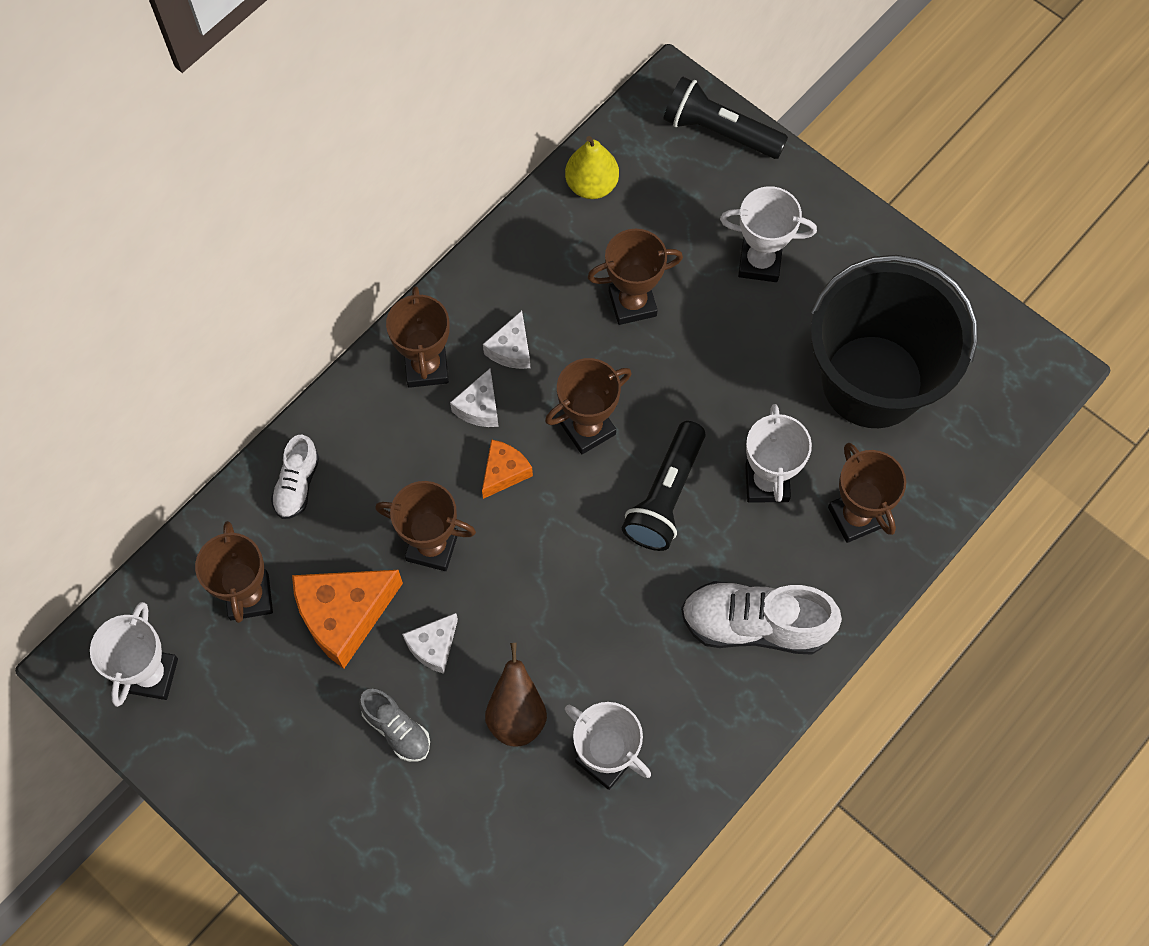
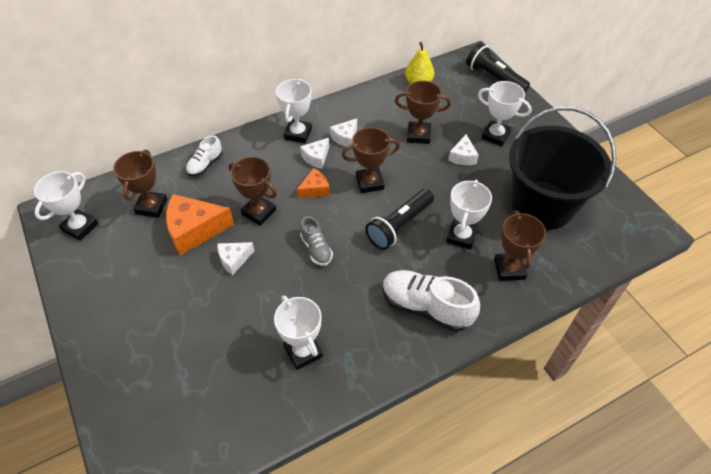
camera: 20 degrees right, 15 degrees down
grey shoe [359,688,430,762] -> grey shoe moved to [300,216,333,266]
brown trophy [386,286,450,388] -> white trophy [276,79,312,143]
brown pear [485,643,547,746] -> none
none -> white cheese [448,134,479,165]

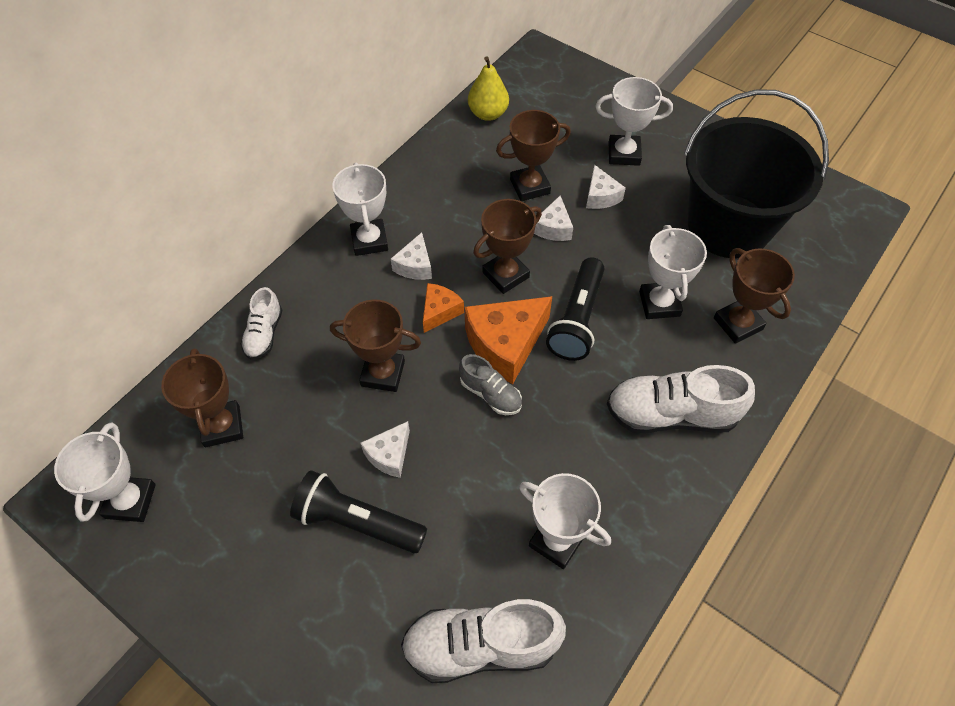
camera: 25 degrees left, 5 degrees up
orange cheese [166,194,234,255] -> orange cheese moved to [465,296,552,384]
white cheese [330,118,357,147] -> white cheese moved to [534,196,573,241]
black flashlight [466,43,530,92] -> black flashlight moved to [290,470,427,553]
none -> white shoe [401,599,566,683]

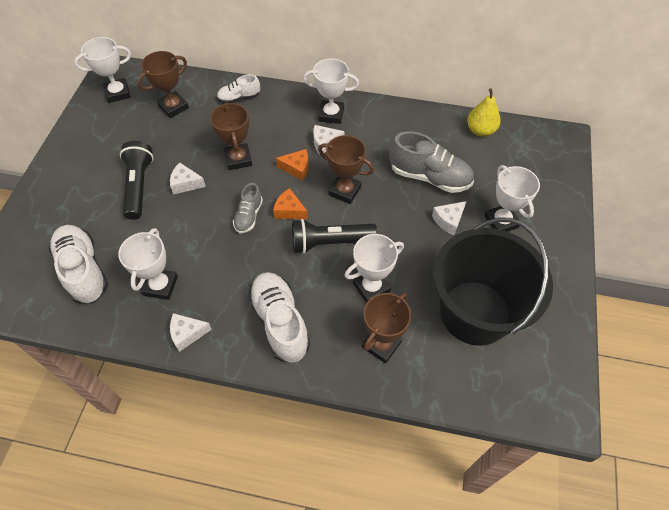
camera: 65 degrees right, 0 degrees up
white trophy [333,162,388,256] -> white trophy turned 45 degrees clockwise [303,59,359,124]
orange cheese [465,296,552,384] -> orange cheese [273,188,308,219], size x0.54
brown trophy [496,110,571,201] -> grey shoe [389,131,474,193]
white cheese [534,196,573,241] -> white cheese moved to [170,313,212,352]

